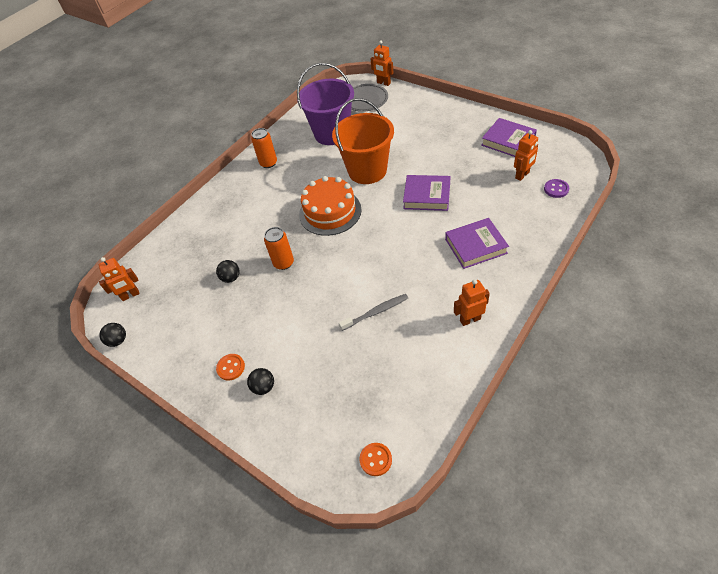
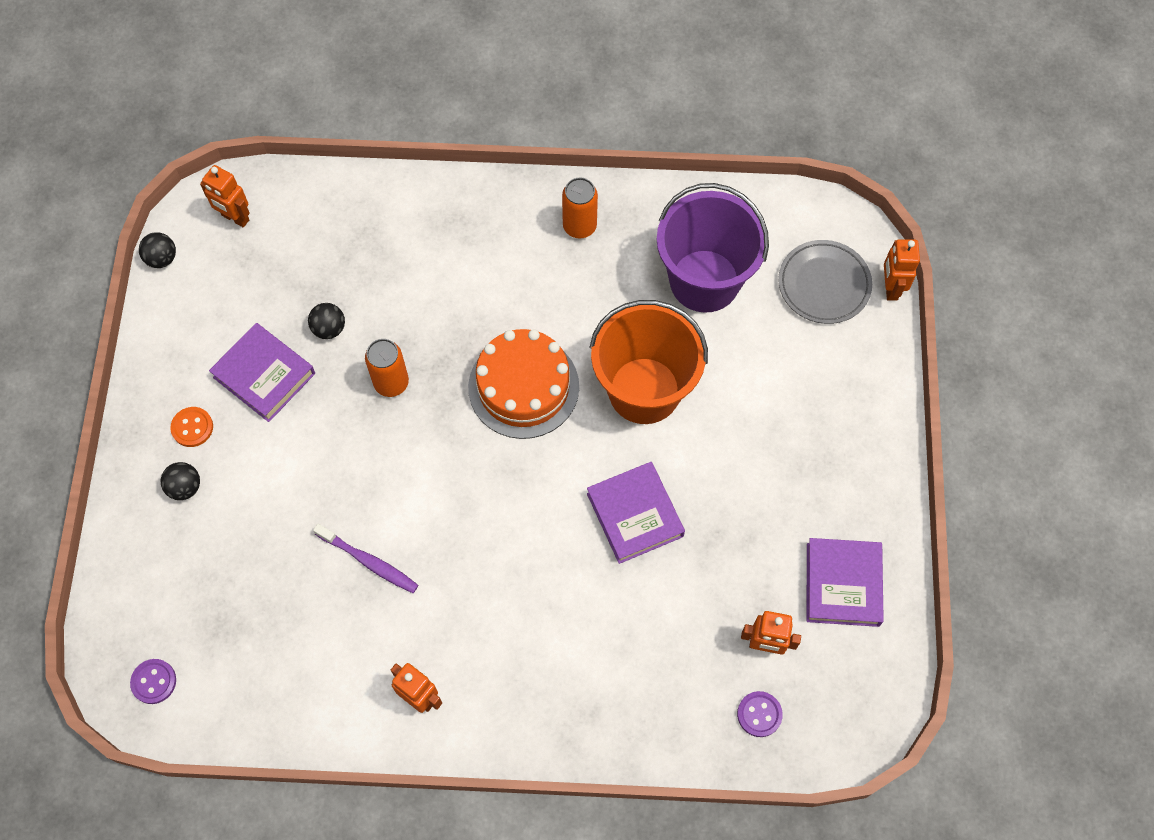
camera: 50 degrees right, 15 degrees up
grey toothbrush [339,294,408,331] -> purple toothbrush [313,524,418,593]
orange button [359,443,392,476] -> purple button [130,659,176,704]
purple book [445,218,509,269] -> purple book moved to [209,323,315,422]

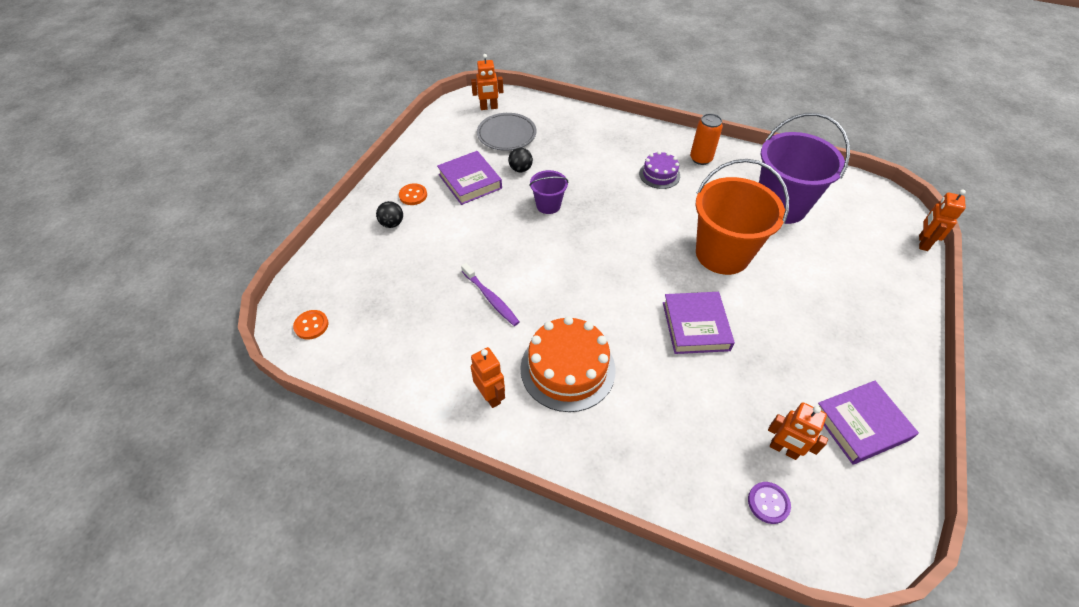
camera: 20 degrees right, 15 degrees down
purple button [130,659,176,704] -> orange button [293,310,329,340]
black ball [139,232,176,268] -> none
orange robot [200,165,250,227] -> orange robot turned 60 degrees counterclockwise [471,54,503,110]
orange can [365,339,409,397] -> purple bucket [529,170,568,214]
orange cake [468,329,579,439] -> orange cake moved to [520,316,616,412]
grey plate [778,240,872,324] -> grey plate moved to [477,113,536,151]
purple book [806,538,884,627] -> purple book turned 45 degrees clockwise [818,381,919,465]
none -> purple cake [639,151,680,189]

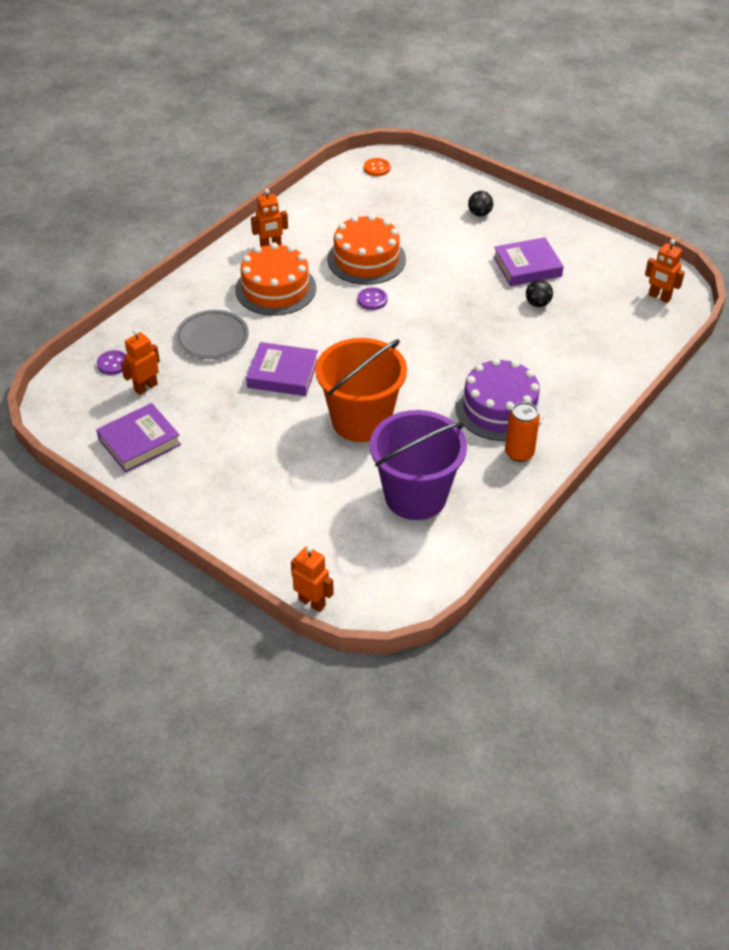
camera: 105 degrees right, 5 degrees down
orange button [399,183,427,205] -> none
purple toothbrush [461,263,519,326] -> orange cake [327,214,406,285]
orange robot [471,54,503,110] -> orange robot turned 60 degrees counterclockwise [645,239,685,303]
grey plate [477,113,536,151] -> grey plate moved to [175,310,249,359]
purple bucket [529,170,568,214] -> none
purple cake [639,151,680,189] -> purple cake [455,358,545,441], size x1.79
purple book [818,381,919,465] -> purple book turned 60 degrees clockwise [96,403,181,473]
none -> purple button [357,287,388,310]

